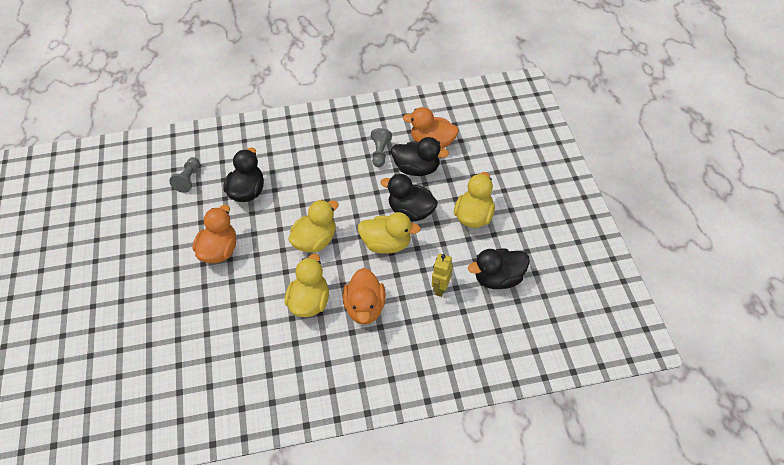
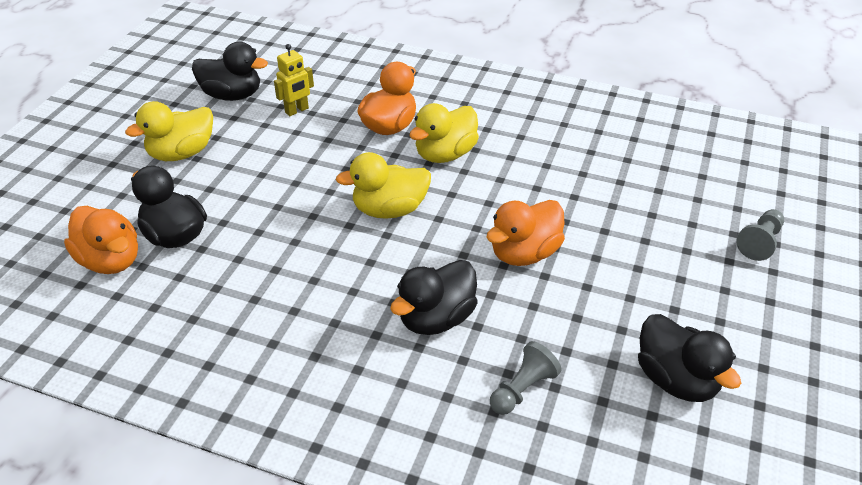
camera: 150 degrees left, 10 degrees down
yellow duck [358,212,421,254] -> none
grey pawn [371,128,392,167] -> grey pawn moved to [736,209,784,261]
black duck [381,174,438,222] -> black duck moved to [638,314,741,402]

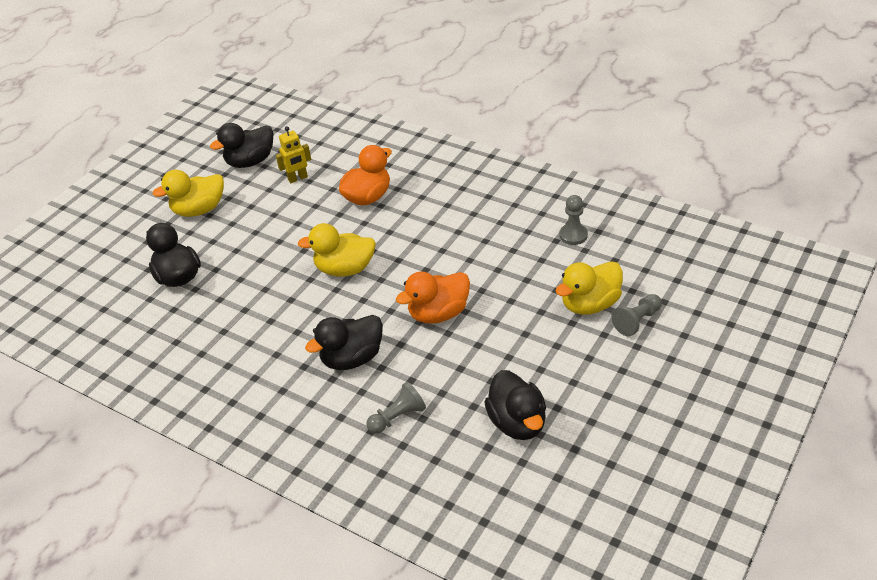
camera: 15 degrees right, 0 degrees up
orange duck [64,206,138,274] -> none
black duck [192,42,268,101] -> black duck turned 120 degrees clockwise [210,123,273,168]
yellow duck [409,103,479,163] -> yellow duck moved to [555,261,623,315]
none -> grey pawn [559,195,588,245]

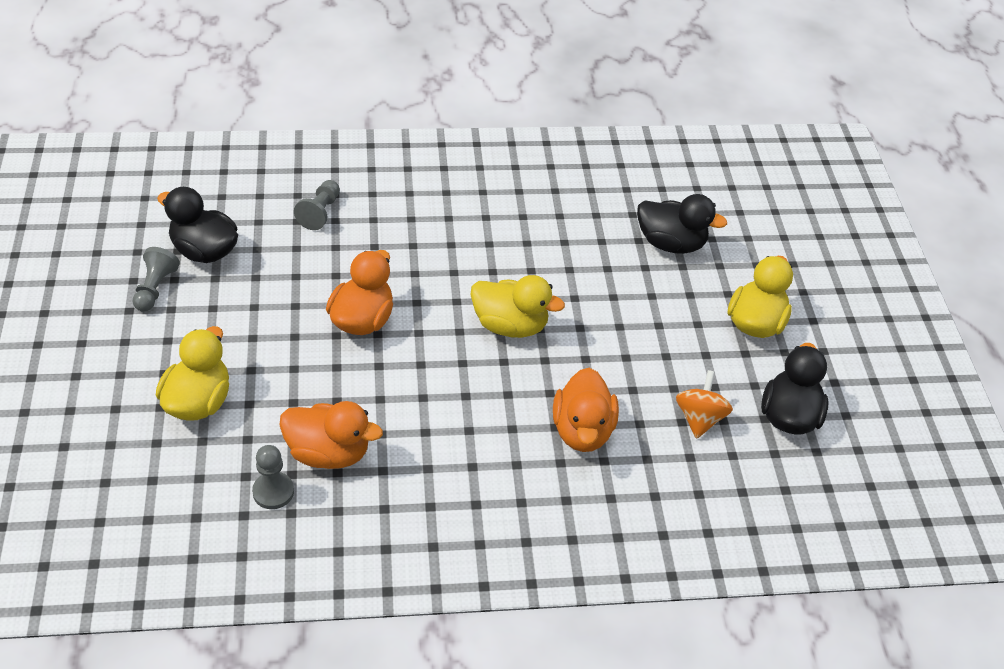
camera: 135 degrees right, 5 degrees up
yellow robot [276,126,311,183] -> orange spinning top [676,370,733,439]
yellow duck [297,223,376,276] -> yellow duck turned 60 degrees clockwise [470,275,565,338]
black duck [305,315,383,370] -> none
grey pawn [611,294,662,336] -> grey pawn moved to [133,247,180,312]
none -> orange duck [279,401,383,469]

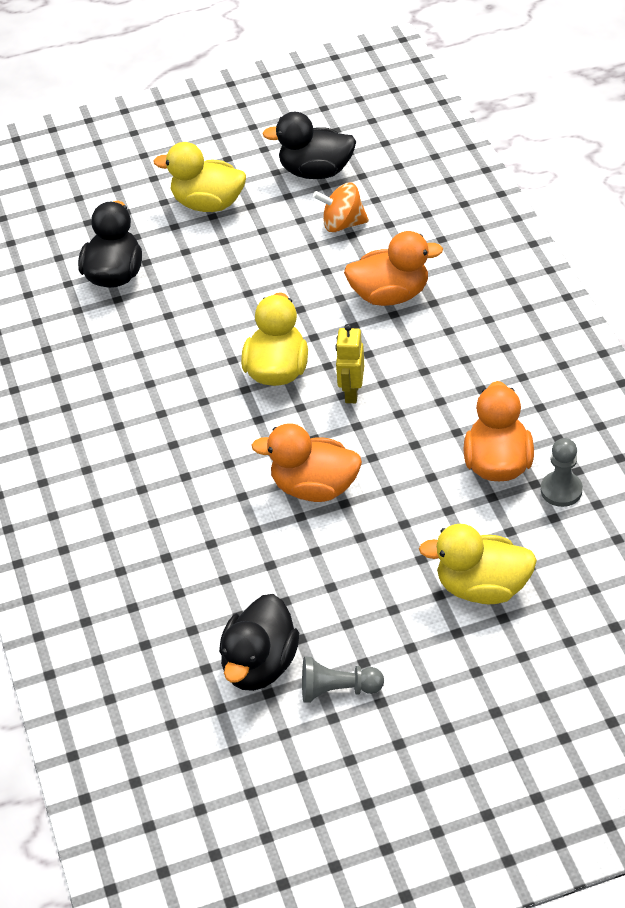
camera: 95 degrees left, 0 degrees up
grey pawn [294,180,340,230] -> none
none -> yellow robot [335,324,364,403]

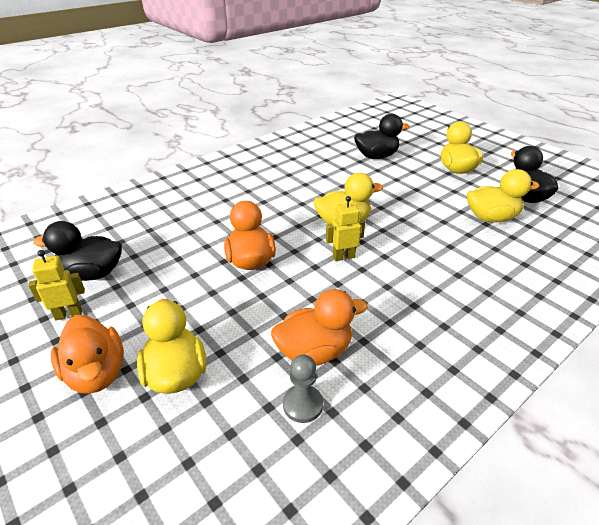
camera: 65 degrees right, 10 degrees down
grey pawn [302,657,384,702] -> yellow robot [28,250,85,320]
orange spinning top [313,183,369,232] -> yellow duck [467,169,539,222]
orange duck [344,231,443,306] -> orange duck moved to [51,315,124,394]

